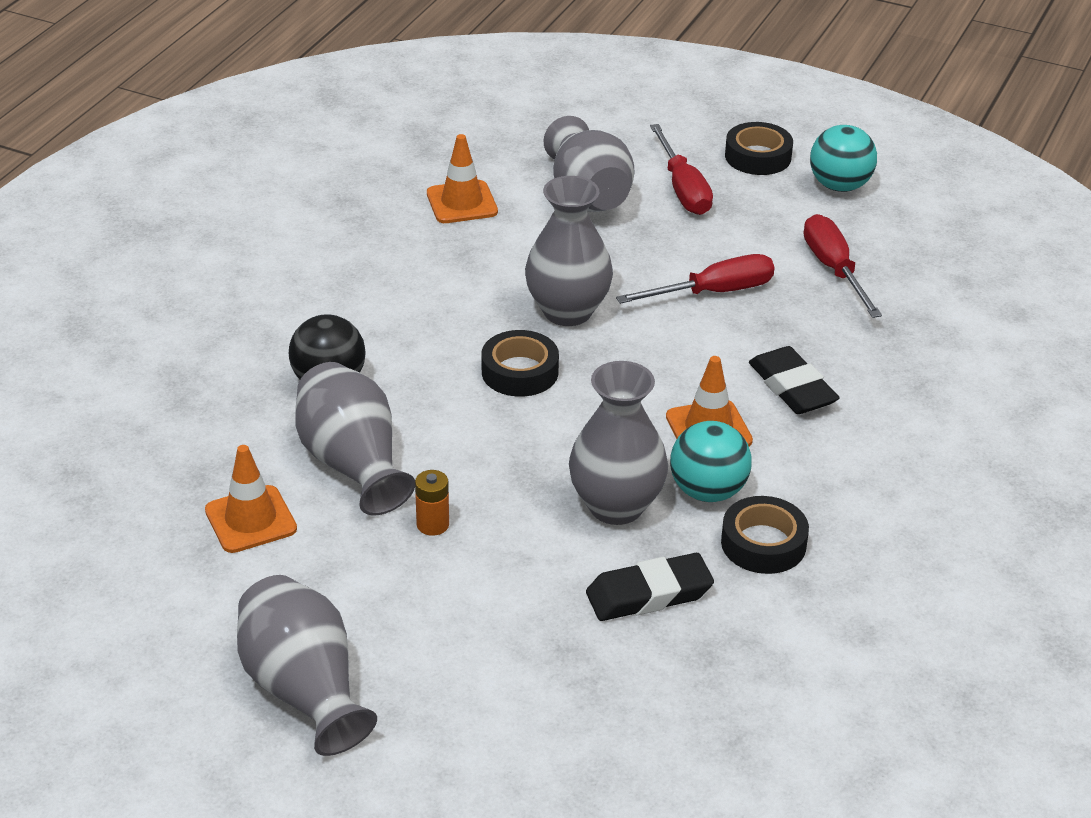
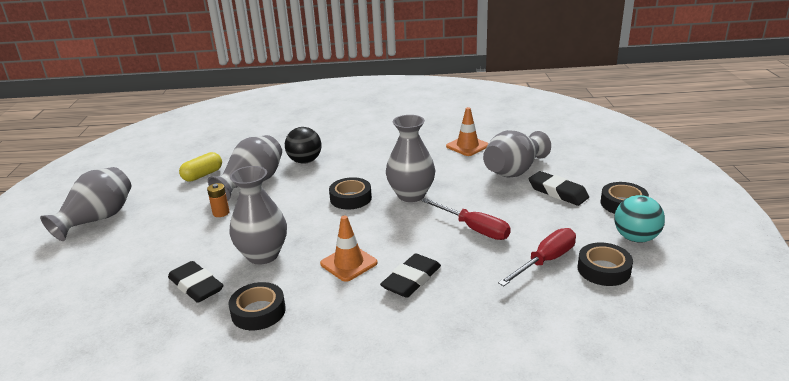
camera: 65 degrees right, 10 degrees down
orange traffic cone [205,445,297,553] -> yellow capsule [179,152,222,182]
red screwdriver [650,124,713,215] -> black eraser [529,171,589,206]
turquoise ball [670,421,752,502] -> none
none -> black tape [578,243,633,286]

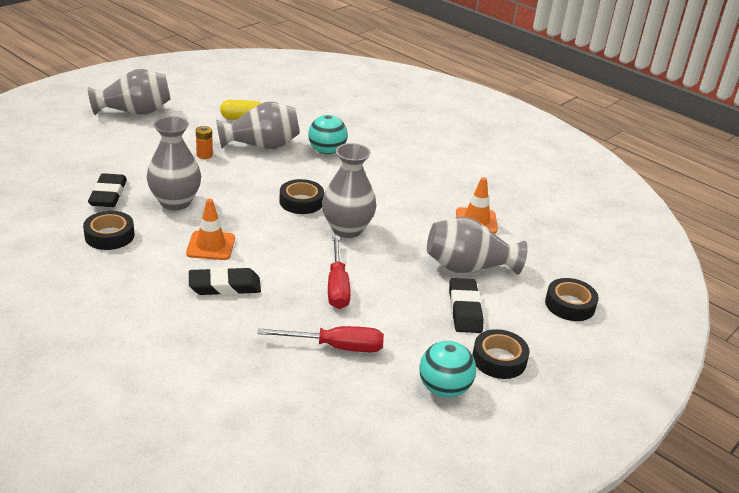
camera: 40 degrees right, 5 degrees up
black ball [285,127,322,164] -> turquoise ball [308,115,348,154]
black tape [578,243,633,286] -> black tape moved to [545,278,599,321]

